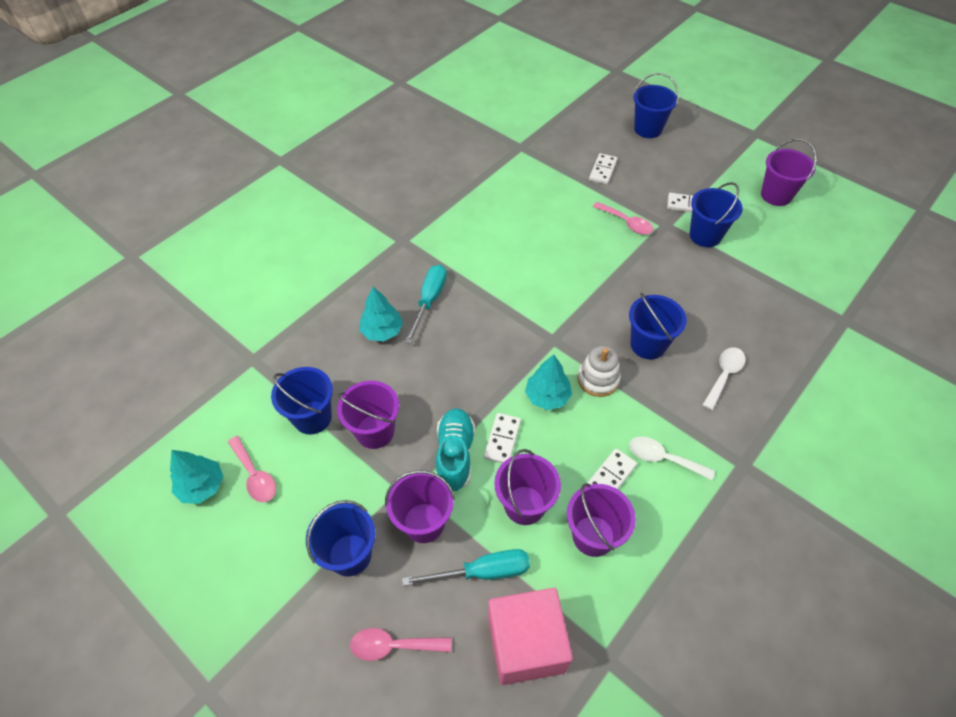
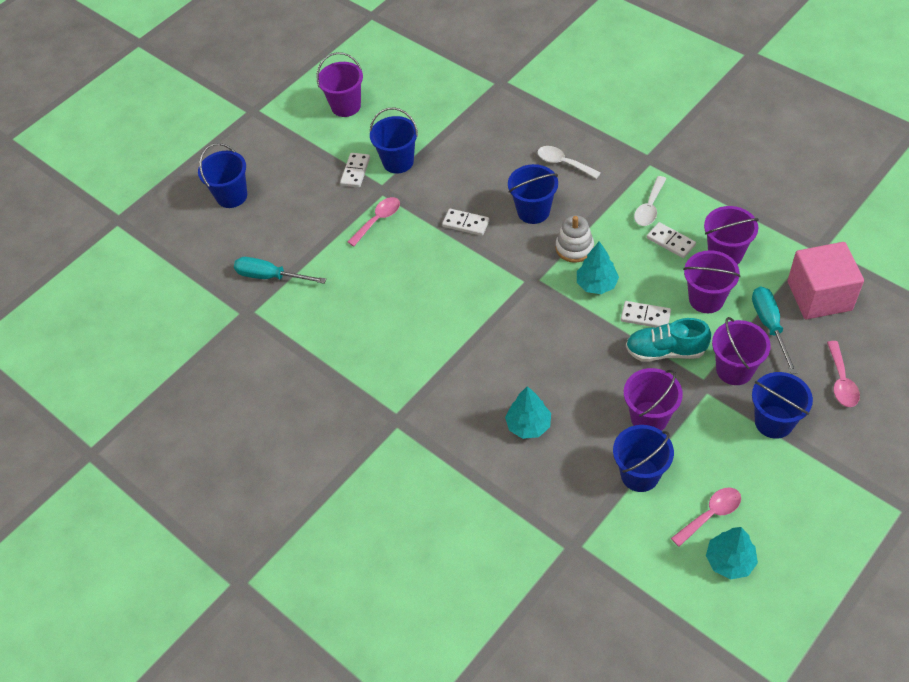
camera: 85 degrees left, 0 degrees up
turquoise screwdriver [405,265,447,344] -> turquoise screwdriver moved to [234,257,326,284]
white domino [589,153,617,184] -> white domino moved to [442,209,490,236]

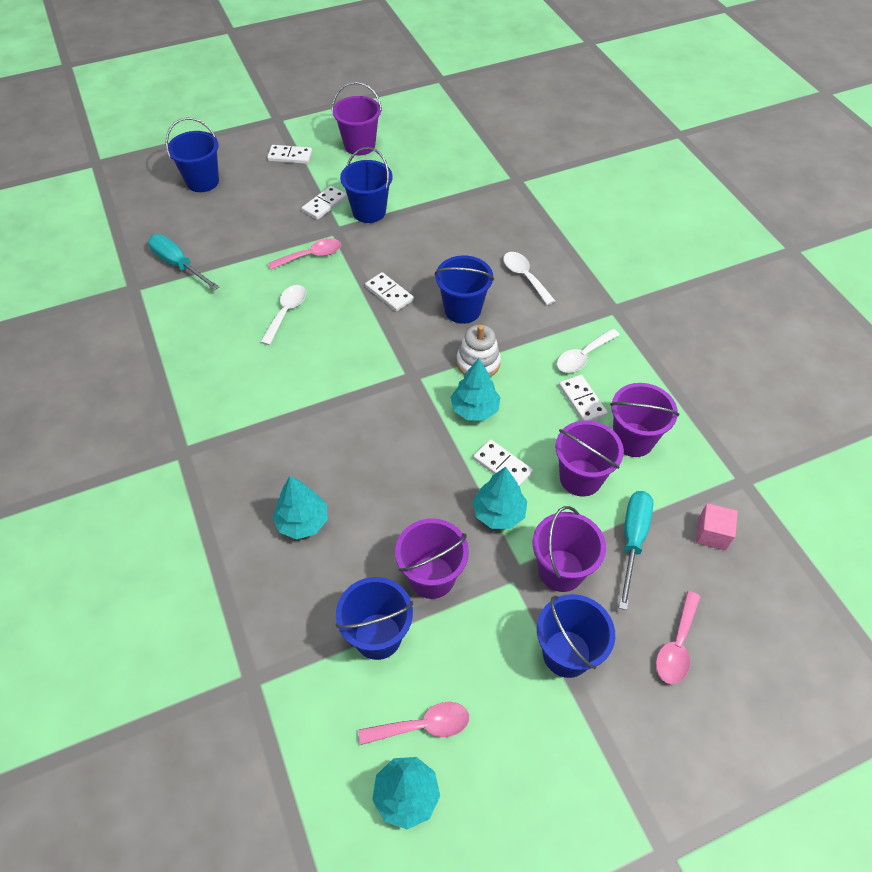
camera: 20 degrees right, 0 degrees up
turquoise shoe [626,318,711,362] -> turquoise tree [473,467,527,529]
pink cube [788,242,864,319] -> pink cube [696,503,738,550], size x0.48
none -> white spoon [260,285,306,345]
none -> white domino [267,145,312,164]

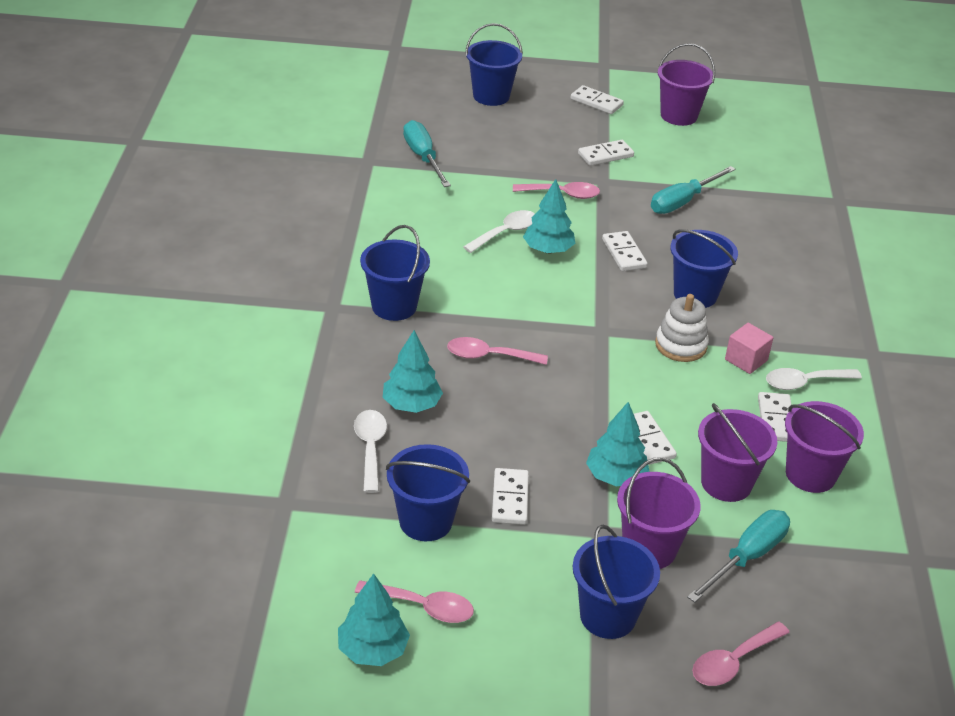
camera: 25 degrees right, 15 degrees down
blue bucket [340,147,392,223] -> blue bucket moved to [360,225,430,321]
purple bucket [395,518,469,599] -> white domino [492,468,529,525]
turquoise tree [450,358,501,420] -> turquoise tree moved to [523,179,575,254]
white spoon [503,252,555,305] -> white spoon moved to [354,410,387,493]
pink cube [696,503,738,550] -> pink cube moved to [725,323,773,374]
none -> pink spoon [447,337,548,365]
none -> turquoise screwdriver [651,166,736,214]

